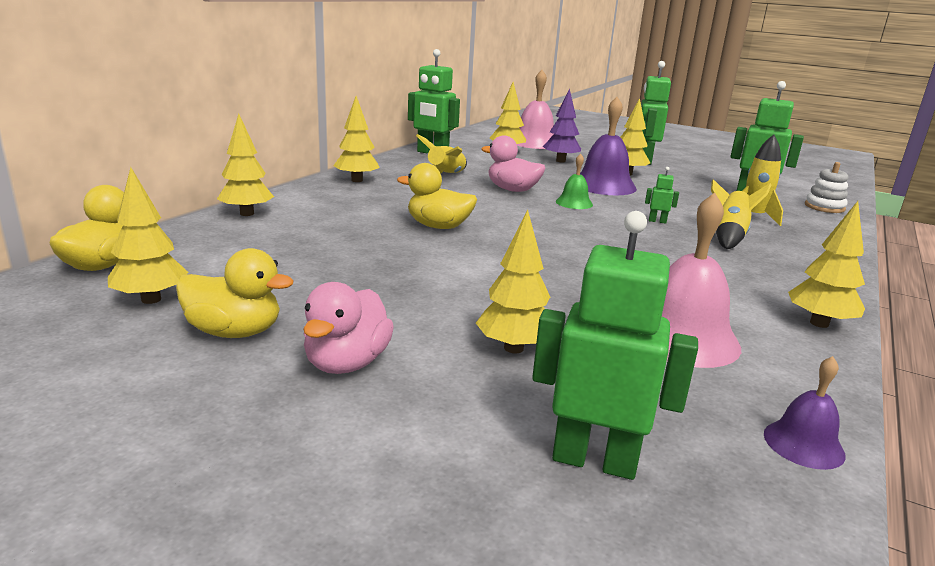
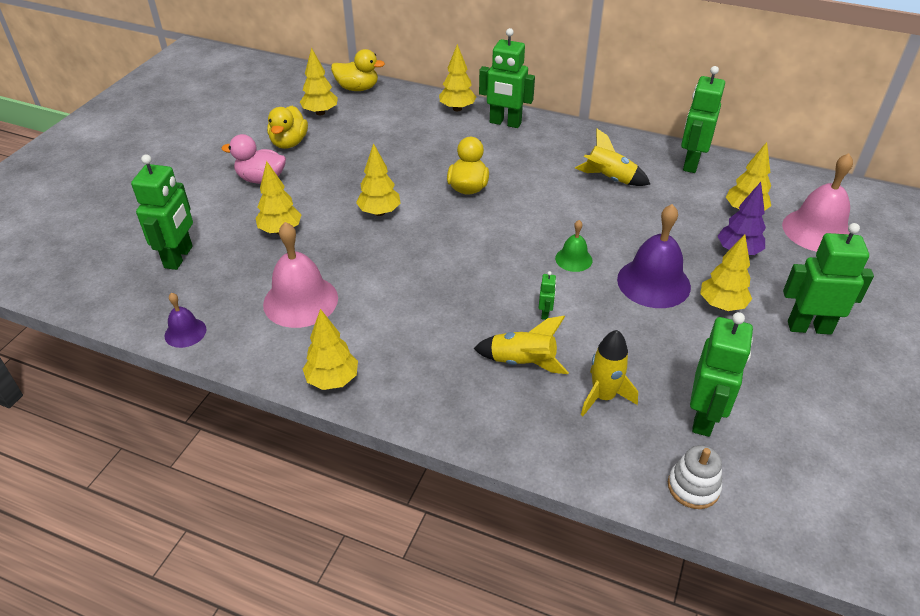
camera: 85 degrees right, 20 degrees up
yellow tree [333,96,380,182] -> yellow tree moved to [356,143,401,216]
pink duck [481,135,545,192] -> none
none -> green robot [479,28,535,128]

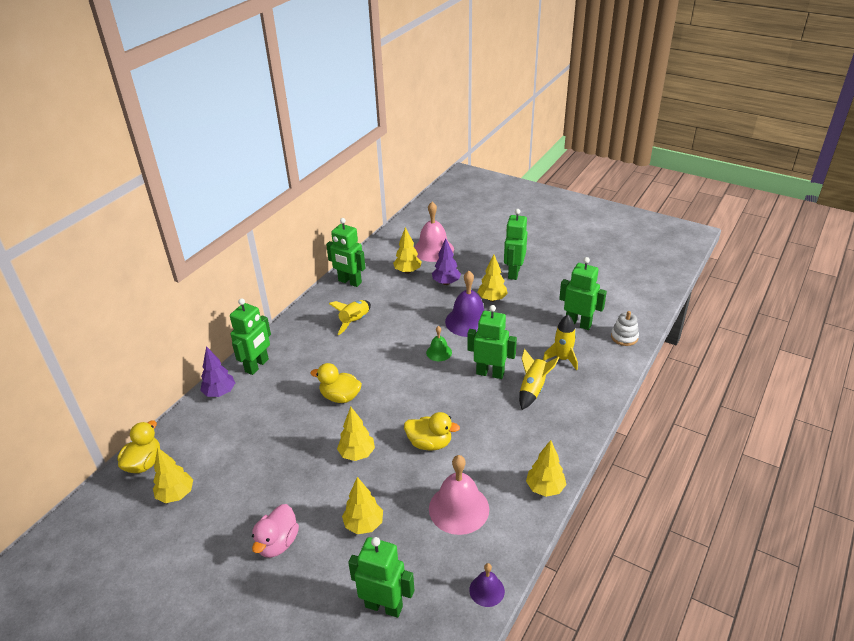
camera: 80 degrees left, 5 degrees down
yellow duck [267,106,308,149] -> yellow duck moved to [404,412,460,451]
yellow tree [439,44,476,111] -> purple tree [200,346,235,397]
green robot [539,271,557,320] -> green robot [467,305,517,379], size x2.30

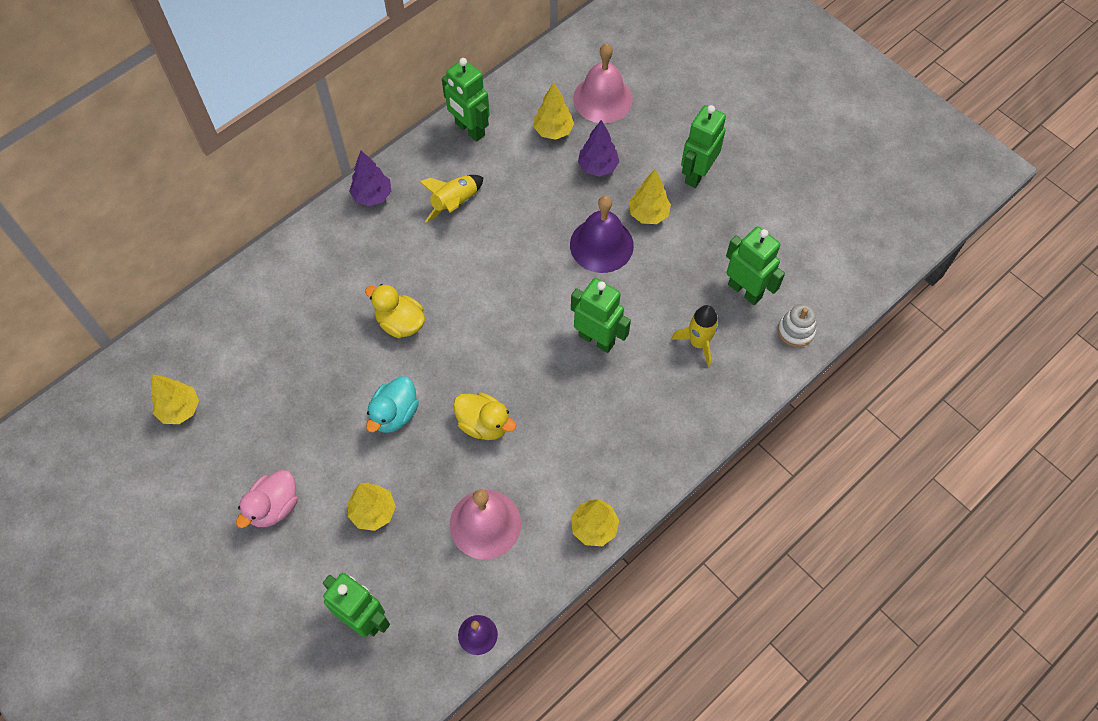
camera: 15 degrees right, 25 degrees up
yellow duck [118,421,160,473] -> none
purple tree [200,346,235,397] -> purple tree moved to [349,151,391,206]
green robot [230,298,271,375] -> none
yellow tree [337,407,375,461] -> turquoise duck [366,376,419,433]
green bell [426,326,452,361] -> none
yellow rocket [519,349,559,410] -> none

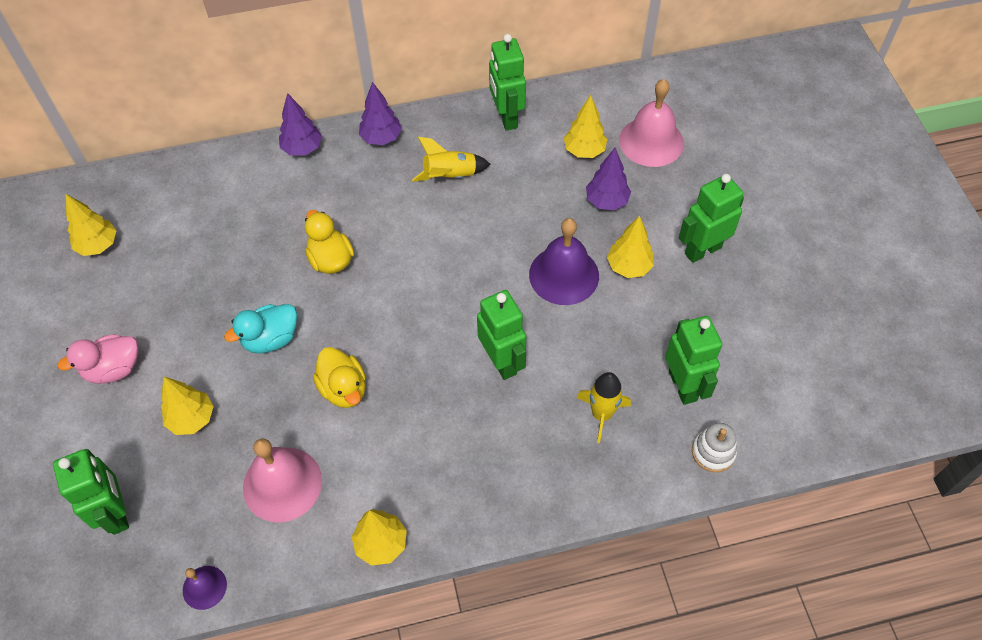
camera: 30 degrees right, 5 degrees down
none -> purple tree [279,93,322,156]

